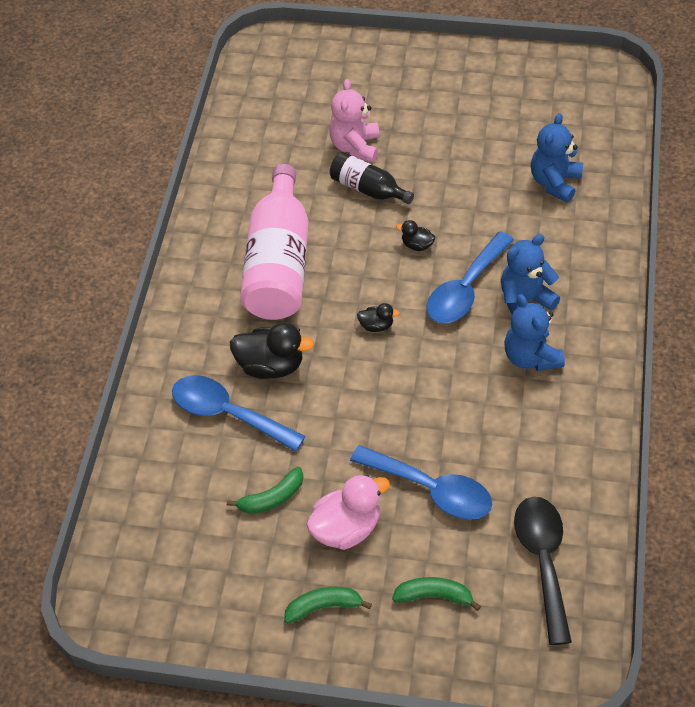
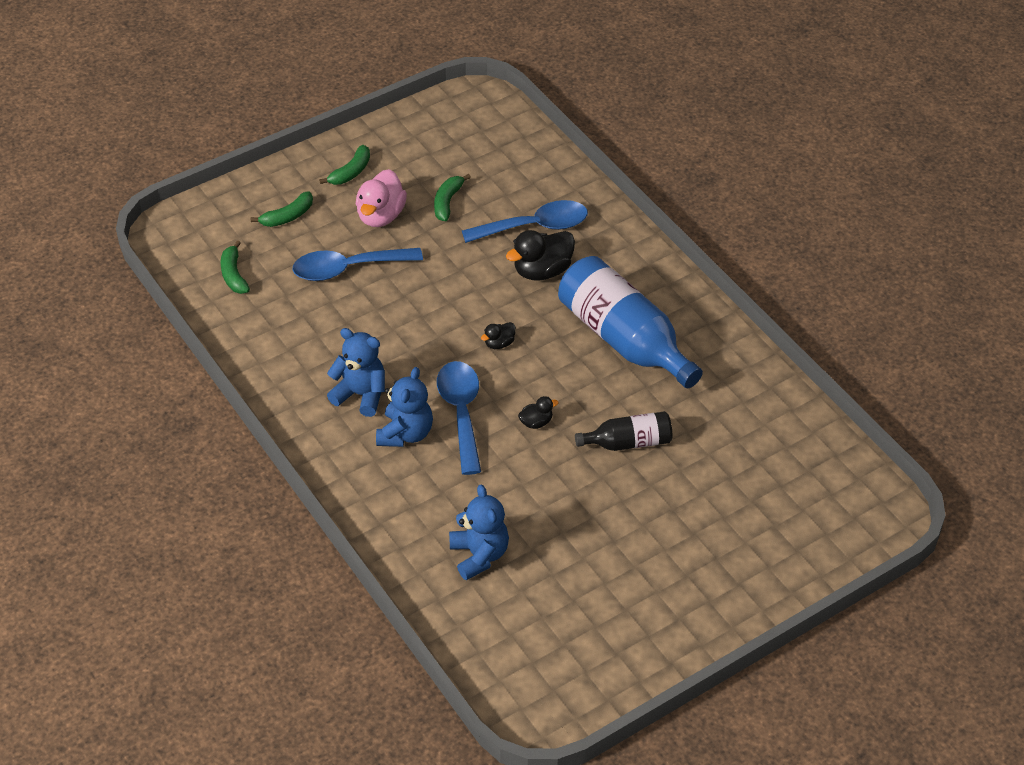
camera: 135 degrees right, 5 degrees down
pink bottle [240,164,309,320] -> blue bottle [558,256,703,388]
pink teddy bear [329,79,379,163] -> none
black spoon [514,497,572,645] -> green banana [221,240,250,294]

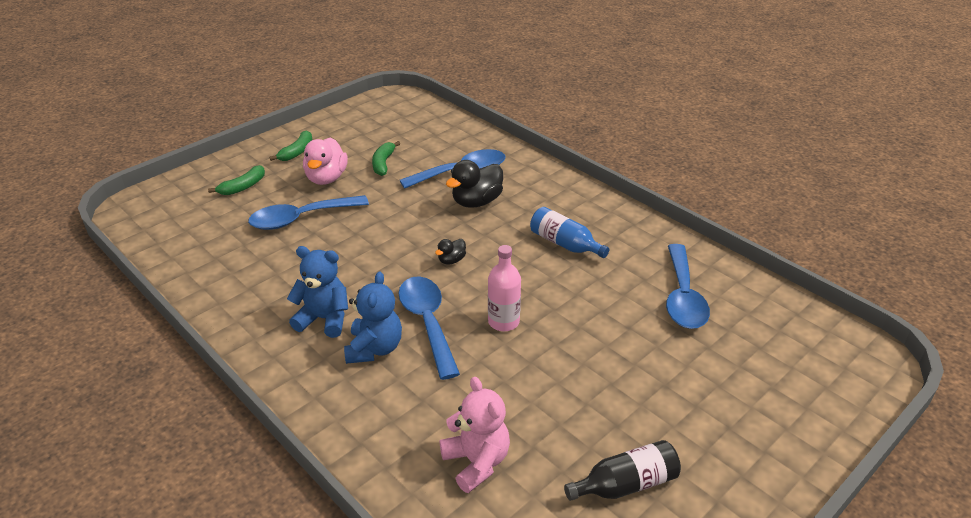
camera: 10 degrees left, 10 degrees down
green banana [221,240,250,294] -> none
blue teddy bear [449,484,509,580] -> pink teddy bear [439,377,510,493]
black duck [518,396,558,429] -> pink bottle [488,245,521,331]
blue bottle [558,256,703,388] -> blue bottle [530,207,609,258], size x0.52
black bottle [575,411,672,451] -> black bottle moved to [564,440,681,501]
none -> blue spoon [666,244,710,329]

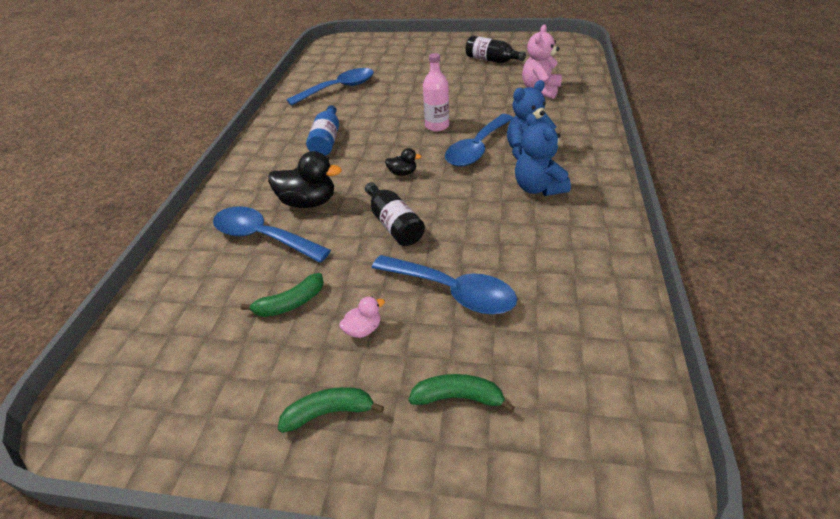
camera: 125 degrees left, 5 degrees up
pink duck [303,138,348,185] -> pink duck [339,297,385,338], size x0.51
none -> black bottle [365,182,425,246]

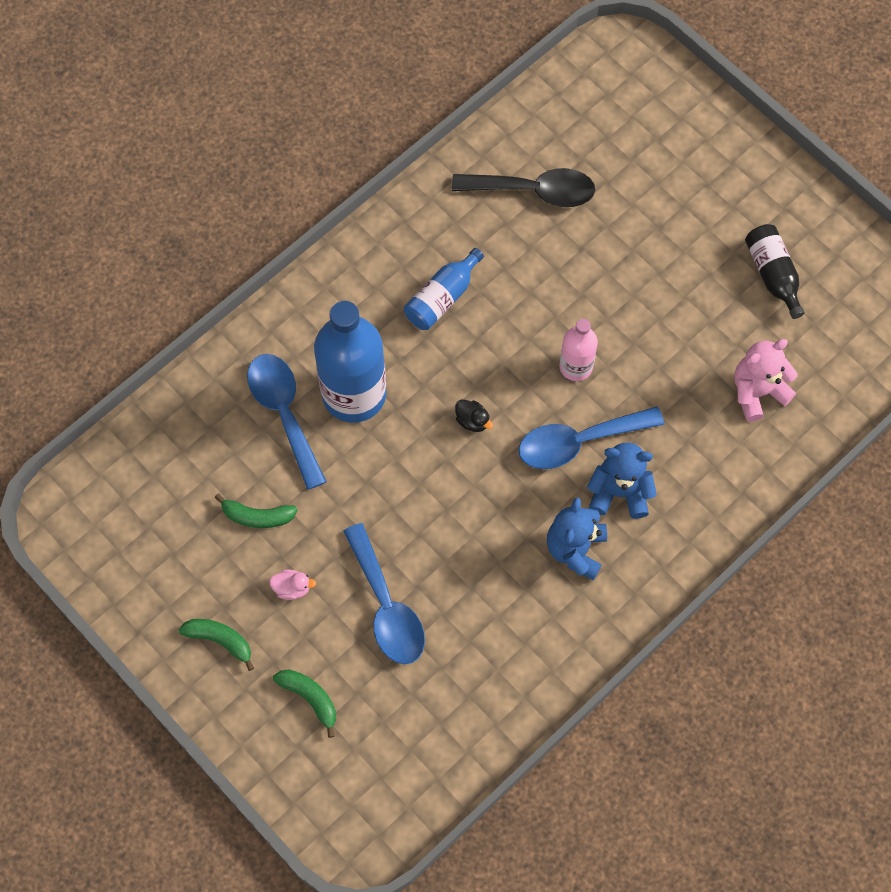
camera: 35 degrees right, 25 degrees up
black duck [268,151,342,208] -> blue bottle [314,301,386,423]
blue spoon [286,68,374,106] -> black spoon [452,168,595,207]
black bottle [365,182,425,246] -> none

